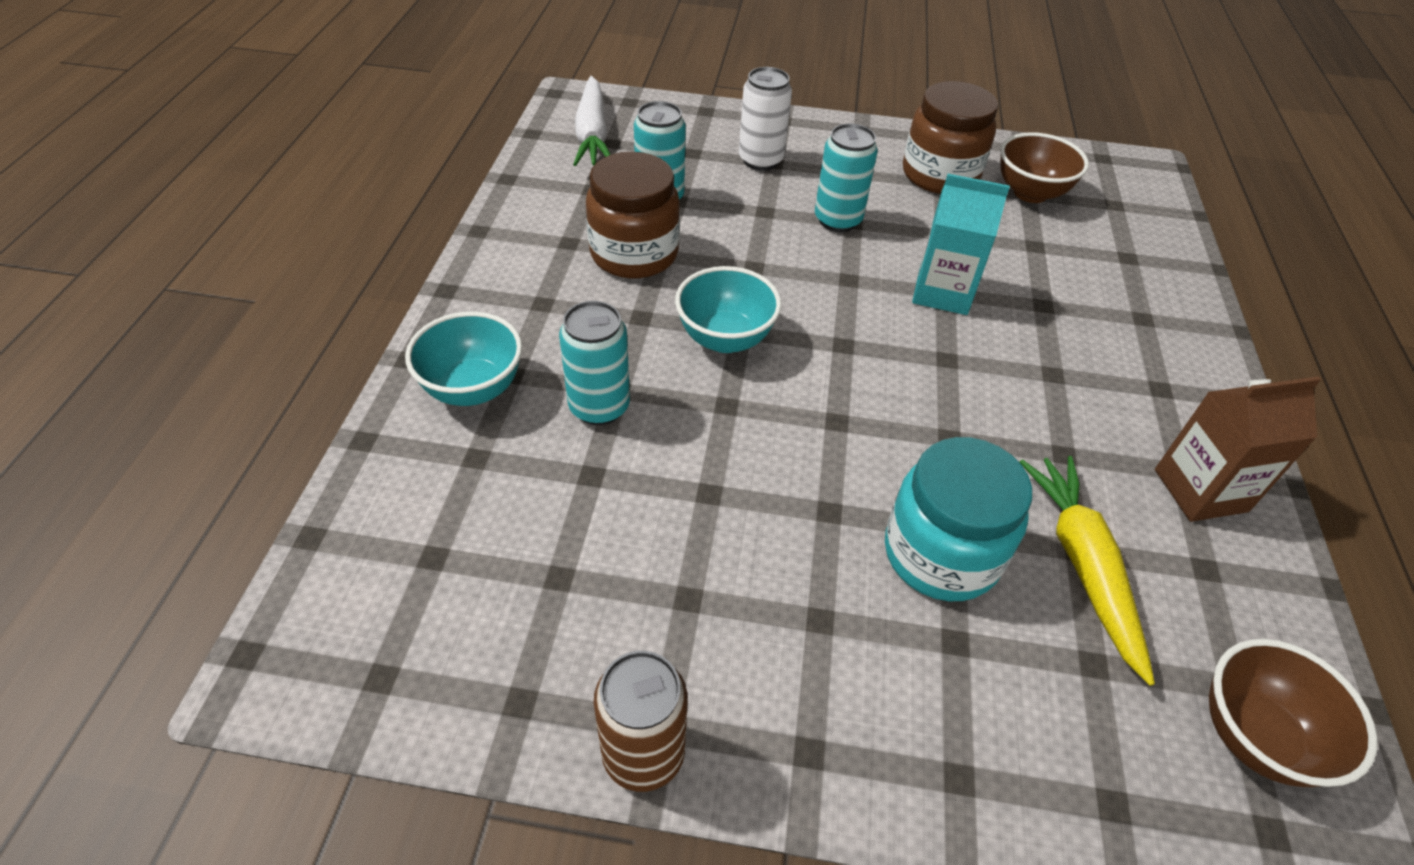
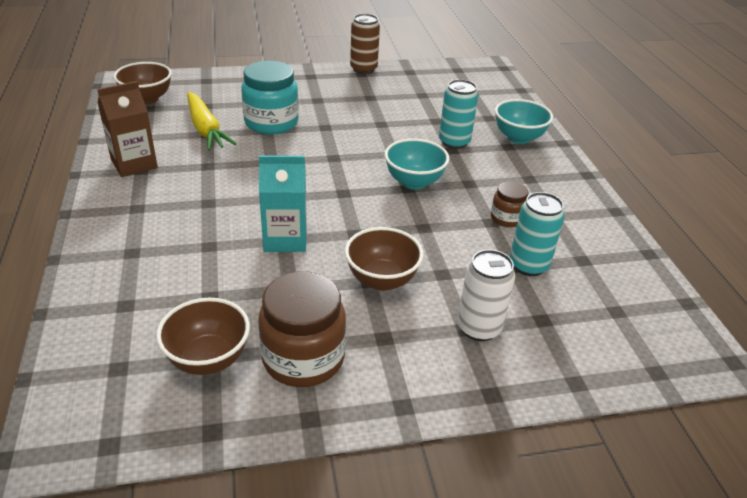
camera: 160 degrees right, 10 degrees down
white carrot [573,76,611,166] -> none
brown jar [586,152,680,278] -> brown jar [491,181,528,227], size x0.53
turquoise can [815,124,878,232] -> brown bowl [345,227,423,291]

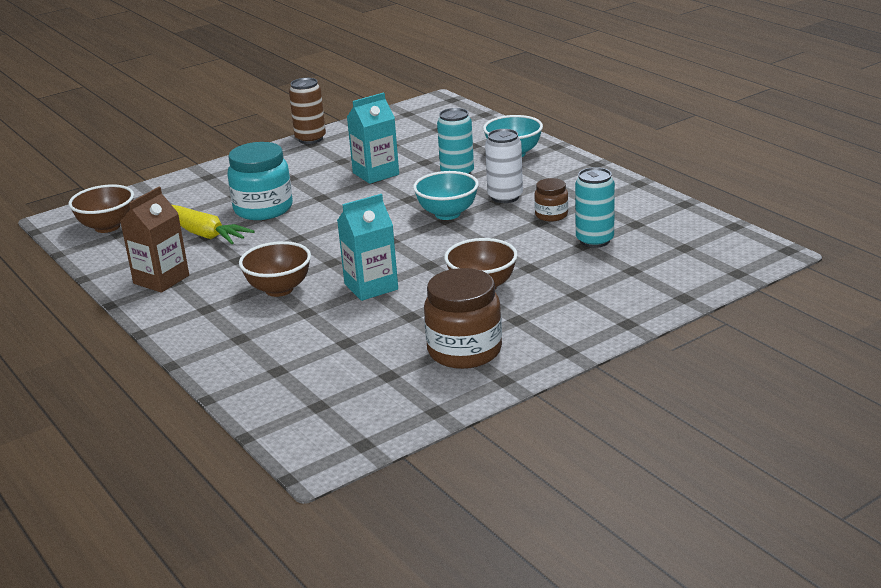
camera: 20 degrees left, 10 degrees down
brown bowl [156,298,250,375] -> brown bowl moved to [239,241,311,297]
white can [457,249,515,341] -> white can moved to [485,129,523,203]
none -> turquoise carton [347,92,399,184]

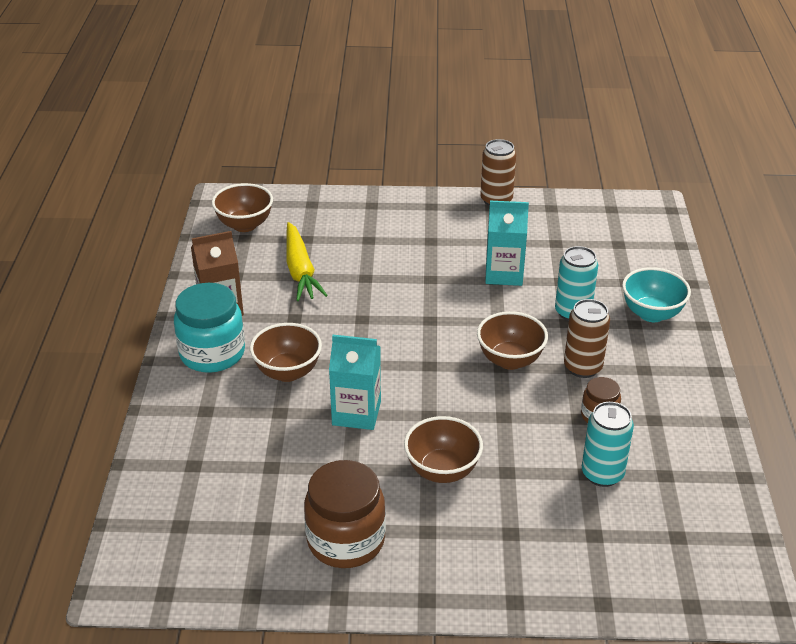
camera: 35 degrees right, 10 degrees up
turquoise jar [228,142,293,220] -> turquoise jar moved to [174,283,245,373]
turquoise bowl [413,171,479,220] -> brown bowl [477,311,548,370]
white can [485,129,523,203] -> brown can [564,299,610,378]

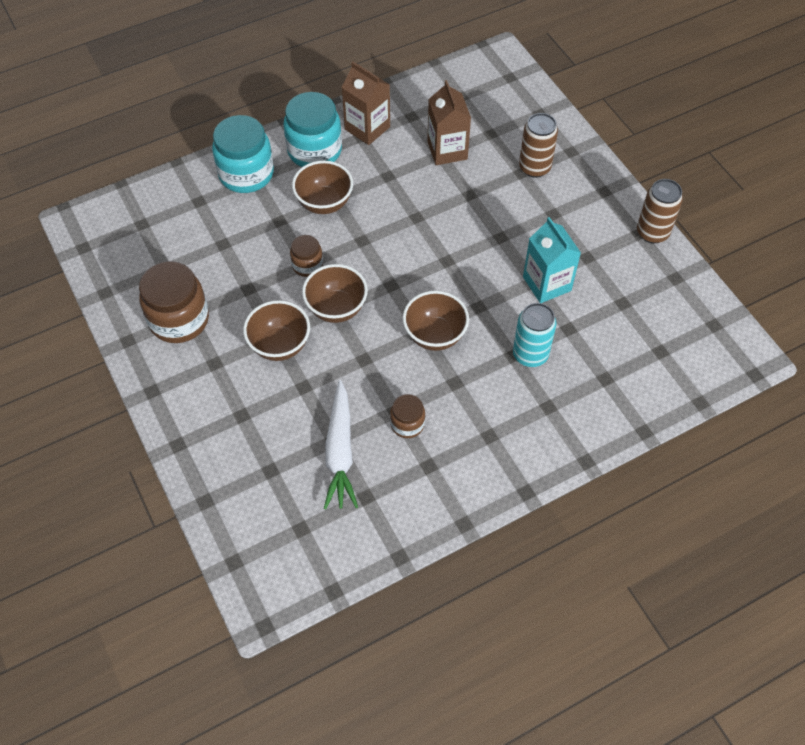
camera: 60 degrees right, 20 degrees up
brown bowl [212,183,273,232] -> brown bowl moved to [302,264,368,323]
yellow carrot [286,222,328,301] -> brown carton [427,80,471,165]
turquoise carton [329,335,381,430] -> brown jar [290,235,323,277]
brown can [564,299,610,378] -> brown can moved to [519,113,558,178]
turquoise can [582,402,634,487] -> white carrot [324,380,358,509]
turquoise bowl [622,267,691,322] -> none
none -> turquoise jar [212,115,274,193]

